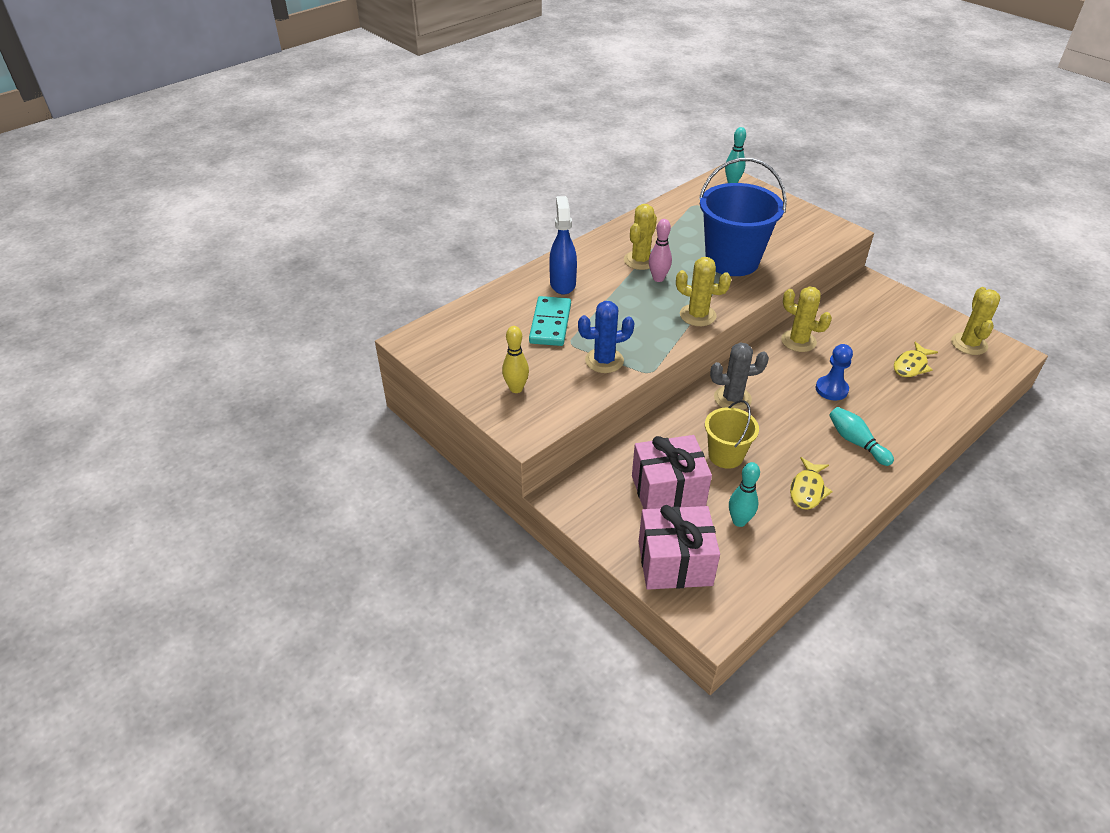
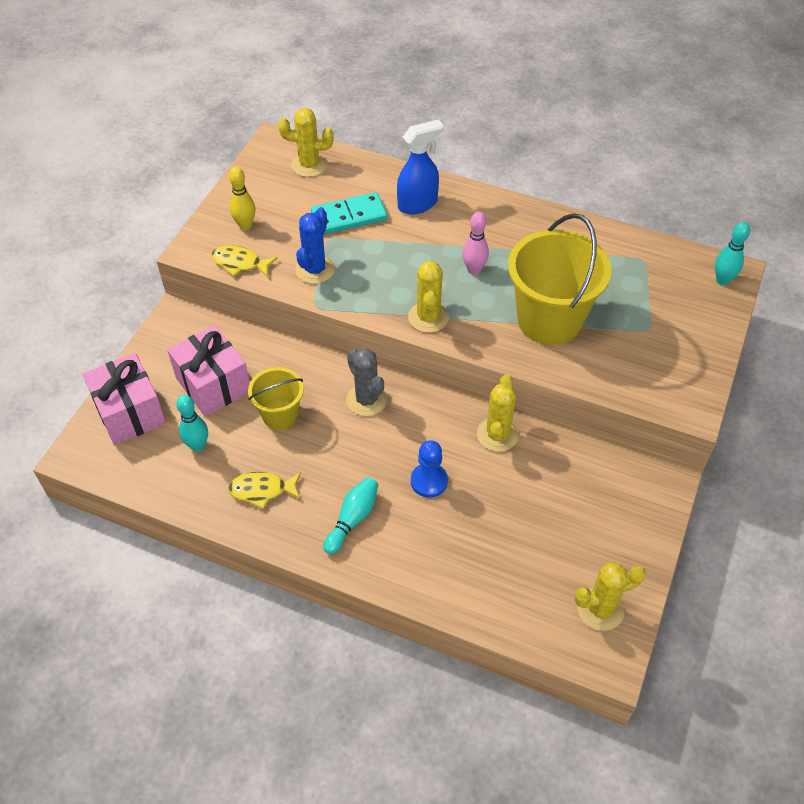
camera: 65 degrees right, 10 degrees up
blue cactus [578,301,635,373] -> blue cactus turned 60 degrees clockwise [295,208,335,284]
yellow cactus [624,204,657,270] -> yellow cactus moved to [278,108,334,177]
blue bucket [699,158,787,276] -> yellow bucket [508,213,612,345]
yellow fish [894,341,938,377] -> yellow fish moved to [211,245,277,277]

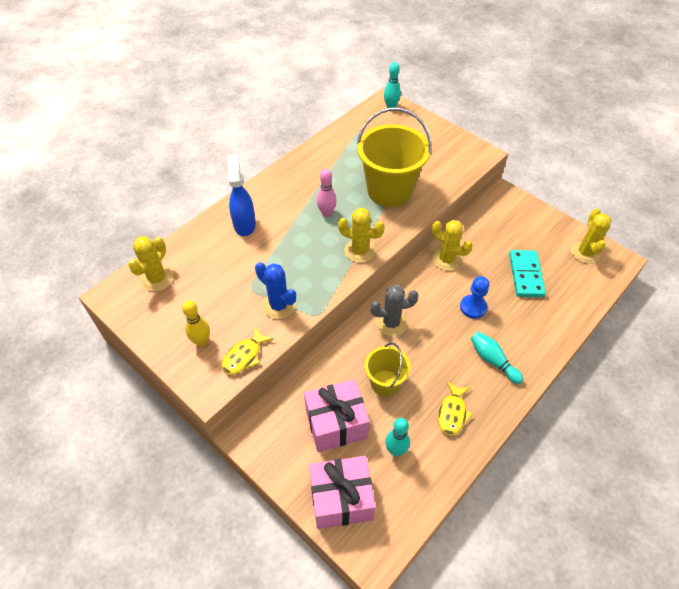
camera: 70 degrees left, 0 degrees up
turquoise domino [311,192,387,234] -> turquoise domino moved to [509,250,546,297]

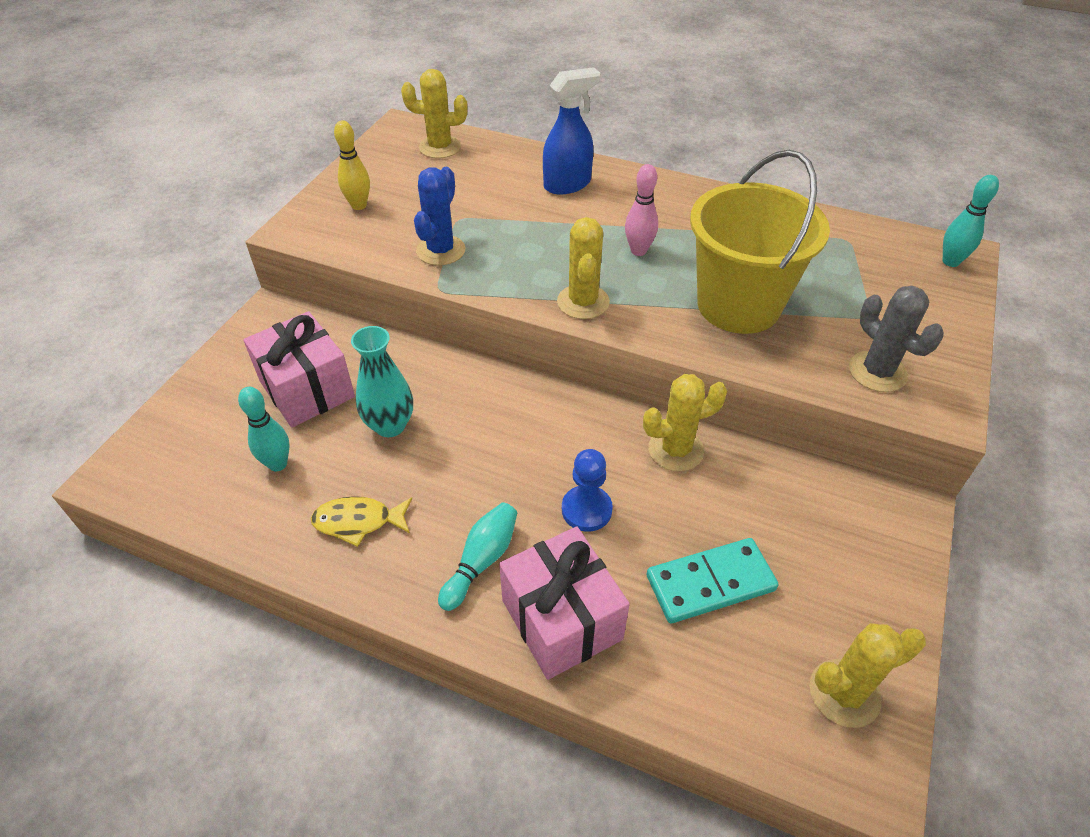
camera: 70 degrees right, 5 degrees down
yellow fish [222,326,274,374] -> none
pink gift [309,456,376,529] -> pink gift moved to [499,526,630,680]
yellow bucket [365,343,411,396] -> turquoise vase [351,326,413,437]
grey cactus [370,285,419,336] -> grey cactus moved to [849,286,944,392]
yellow cactus [432,220,472,271] -> yellow cactus turned 60 degrees clockwise [643,374,727,472]

